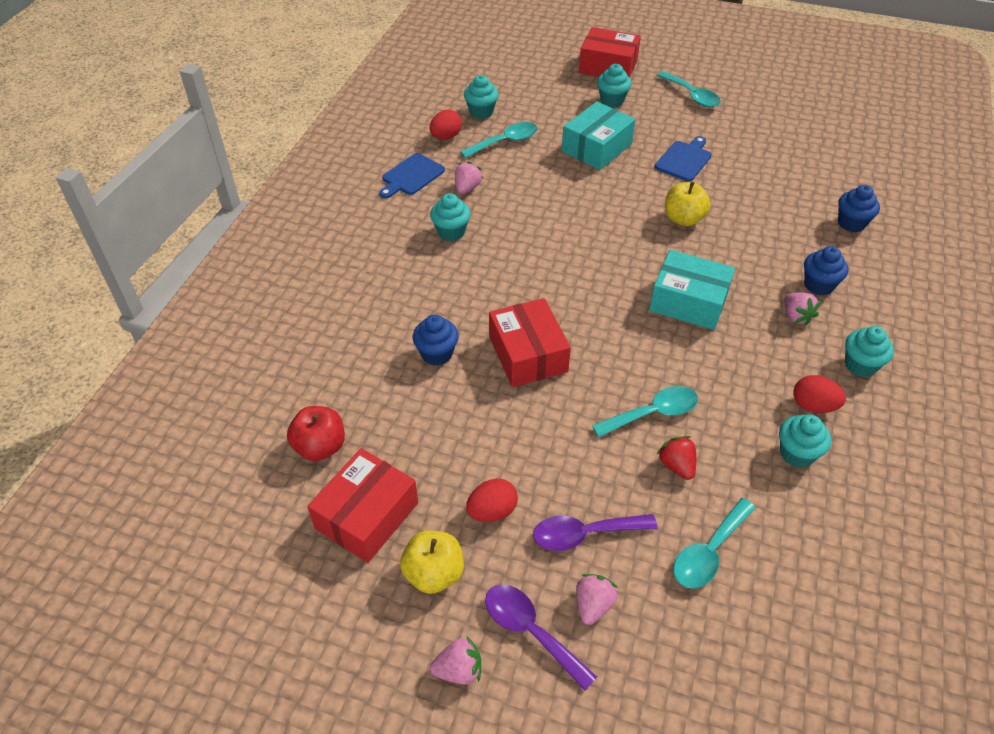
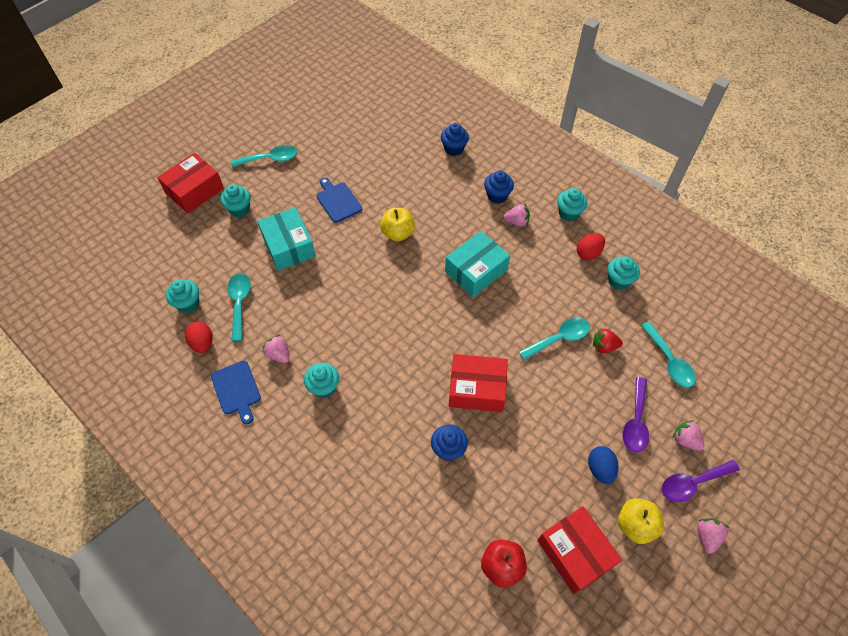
camera: 65 degrees left, 10 degrees up
red egg [466,478,518,522] -> blue egg [588,446,619,484]
turquoise spoon [592,386,698,437] -> turquoise spoon turned 60 degrees clockwise [519,318,590,360]

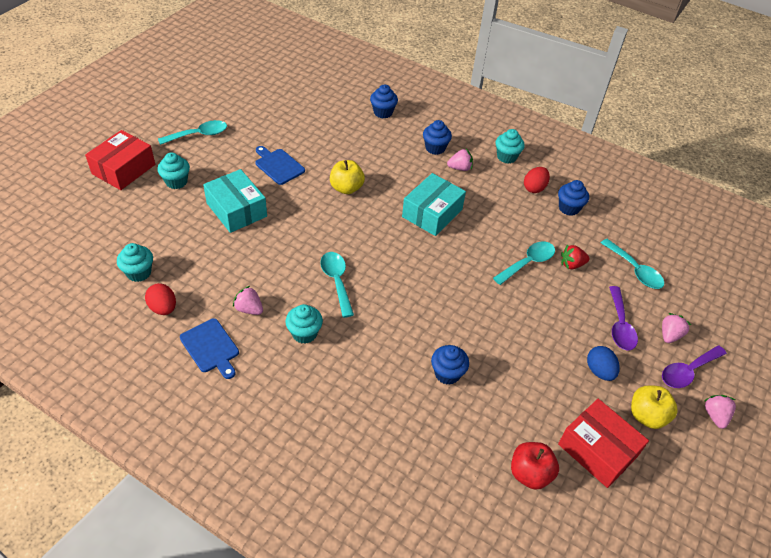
camera: 15 degrees left, 10 degrees down
turquoise spoon [227,273,251,341] -> turquoise spoon moved to [320,252,354,318]
red box [449,354,508,412] -> none
turquoise cupcake [607,257,640,290] -> blue cupcake [558,180,589,216]
pink strawberry [672,420,704,451] -> pink strawberry turned 90 degrees clockwise [662,313,691,343]

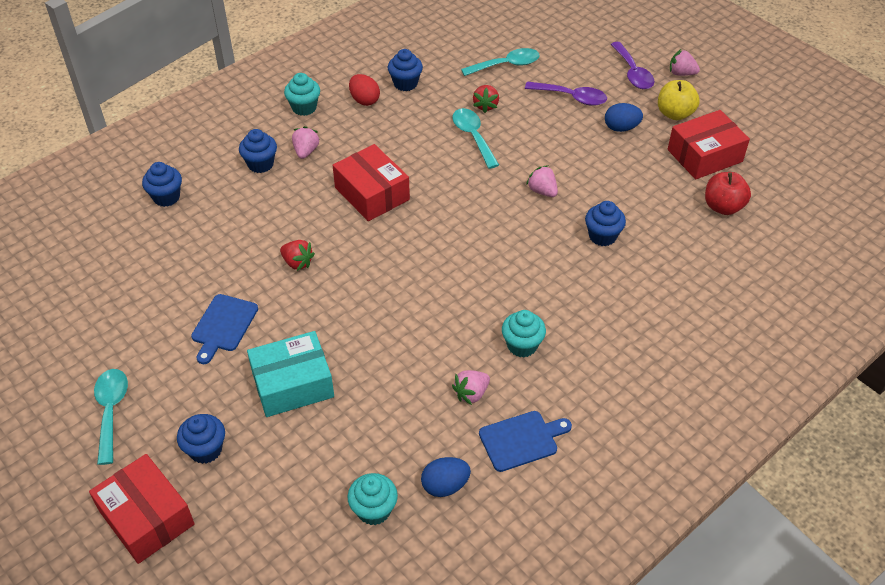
camera: 70 degrees left, 0 degrees up
red egg [145,283,176,315] -> blue egg [421,457,471,497]
turquoise cupcake [157,152,190,189] -> blue cupcake [177,414,225,464]
blue cutting board [255,146,305,185] -> blue cutting board turned 45 degrees counterclockwise [191,294,258,364]
turquoise spoon [320,252,354,318] -> none
yellow apple [330,160,365,194] -> red strawberry [280,240,315,271]
turquoise box [402,173,466,236] -> red box [333,144,410,221]
pink strawberry [662,313,691,343] -> pink strawberry moved to [526,165,558,197]

